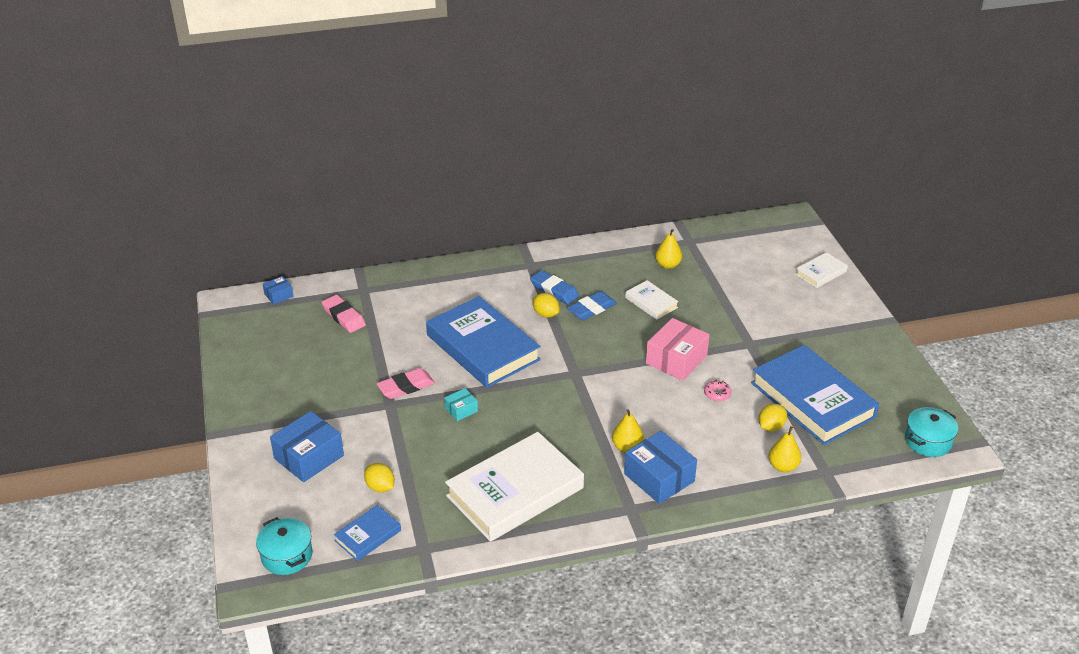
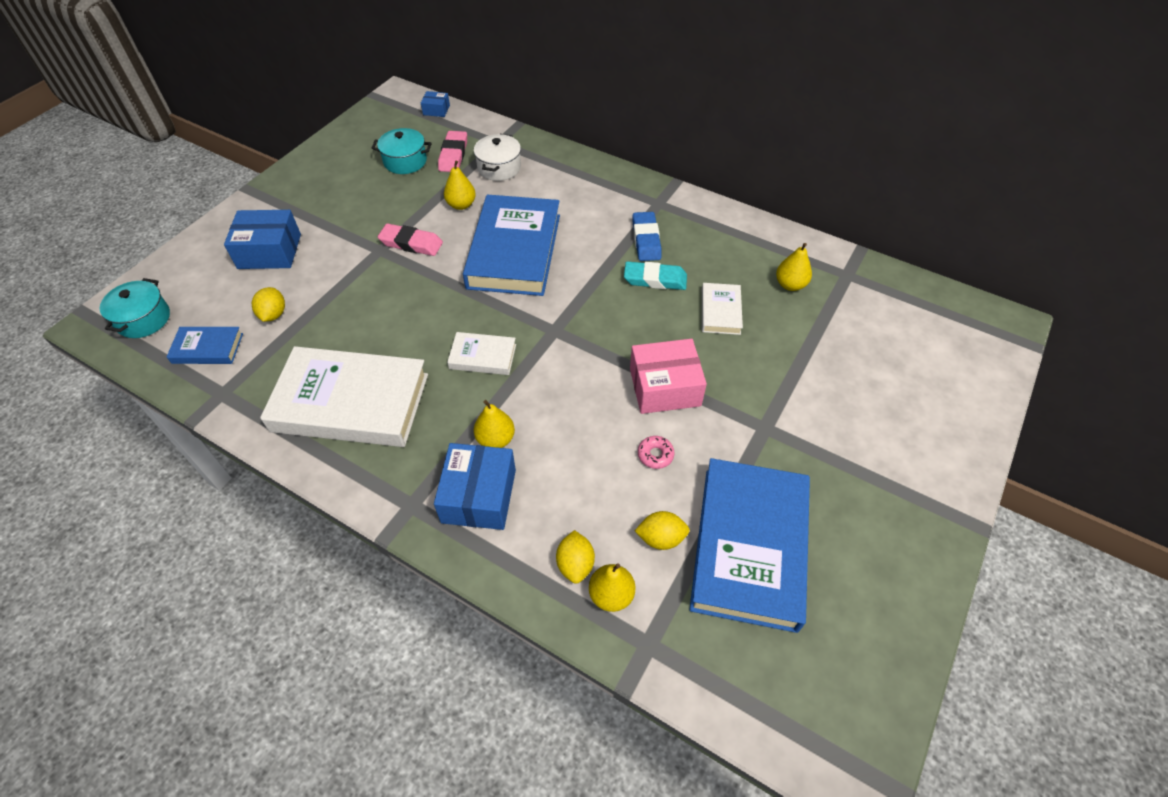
camera: 45 degrees right, 15 degrees up
turquoise box [444,388,478,421] -> none
yellow lemon [533,293,559,317] -> yellow lemon moved to [556,530,595,584]
blue eraser [567,291,617,320] -> turquoise eraser [624,261,687,290]
white book [795,252,848,288] -> white book moved to [447,332,516,375]
turquoise pot [905,407,958,457] -> turquoise pot moved to [372,128,432,174]
none -> yellow pear [444,160,476,210]
none -> white pot [474,134,521,181]

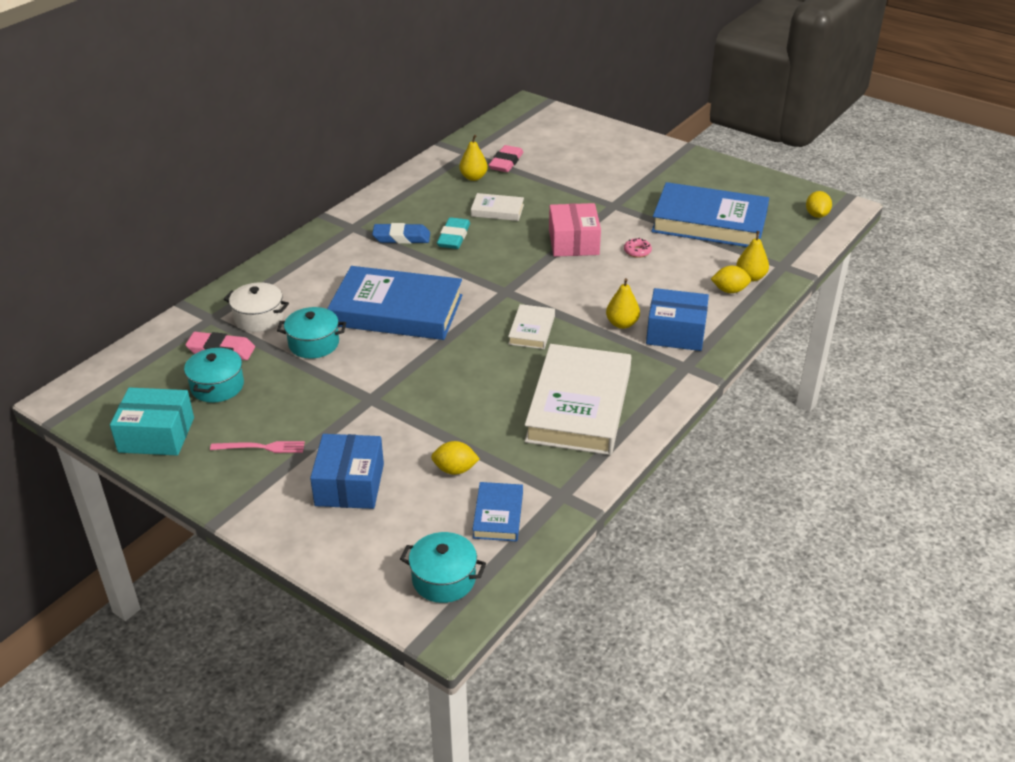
camera: 85 degrees left, 15 degrees down
pink eraser [378,223,443,256] -> pink eraser moved to [489,145,523,172]
blue box [421,91,450,117] -> none
yellow pear [444,160,476,210] -> turquoise pot [277,307,346,359]
yellow lemon [635,511,690,550] -> yellow lemon moved to [806,191,832,218]
none -> turquoise box [110,387,194,455]
none -> pink fork [210,441,305,453]

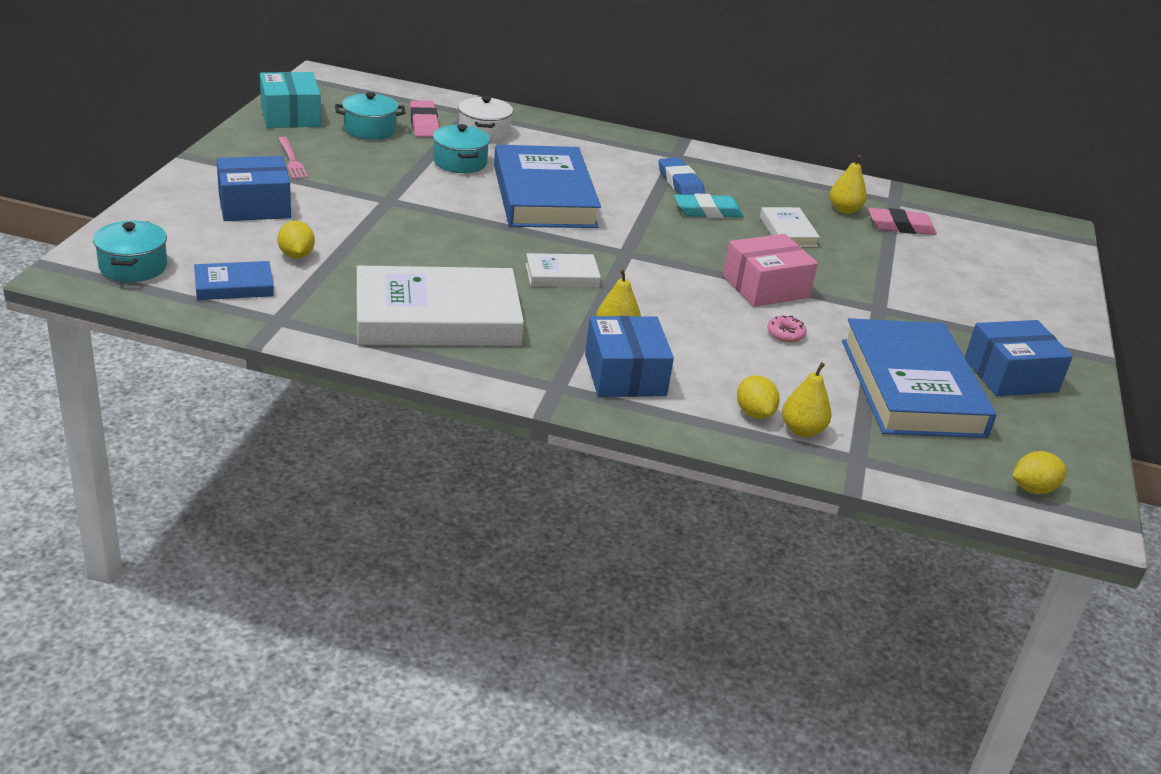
camera: 65 degrees right, 5 degrees down
none -> blue box [965,320,1073,396]

